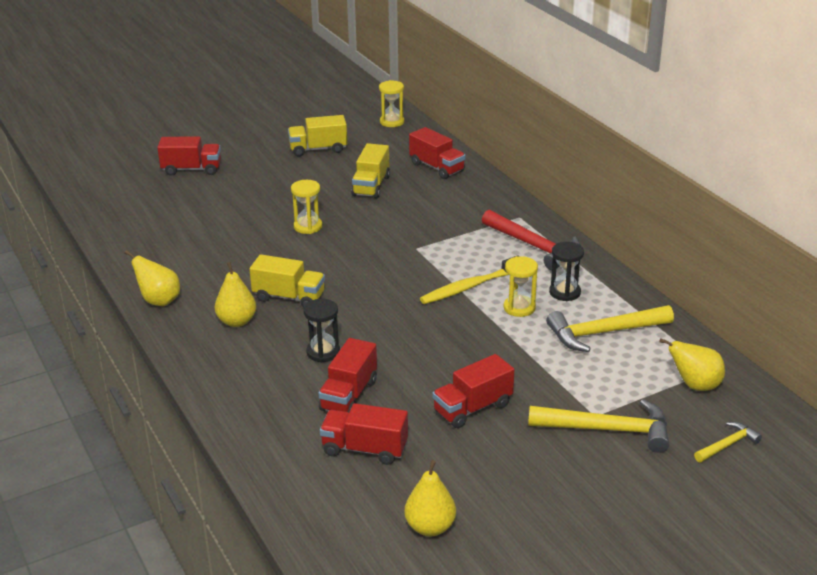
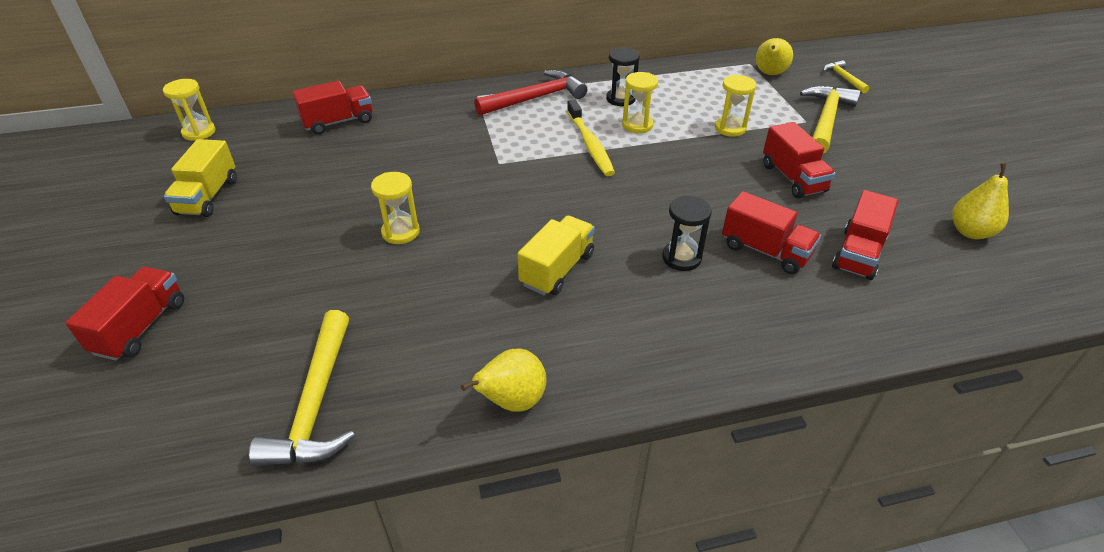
camera: 75 degrees left, 10 degrees up
yellow pear [215,262,256,327] -> none
yellow truck [351,143,390,199] -> none
yellow hammer [546,305,674,352] -> yellow hammer moved to [249,310,355,467]
none -> yellow hourglass [715,75,756,137]

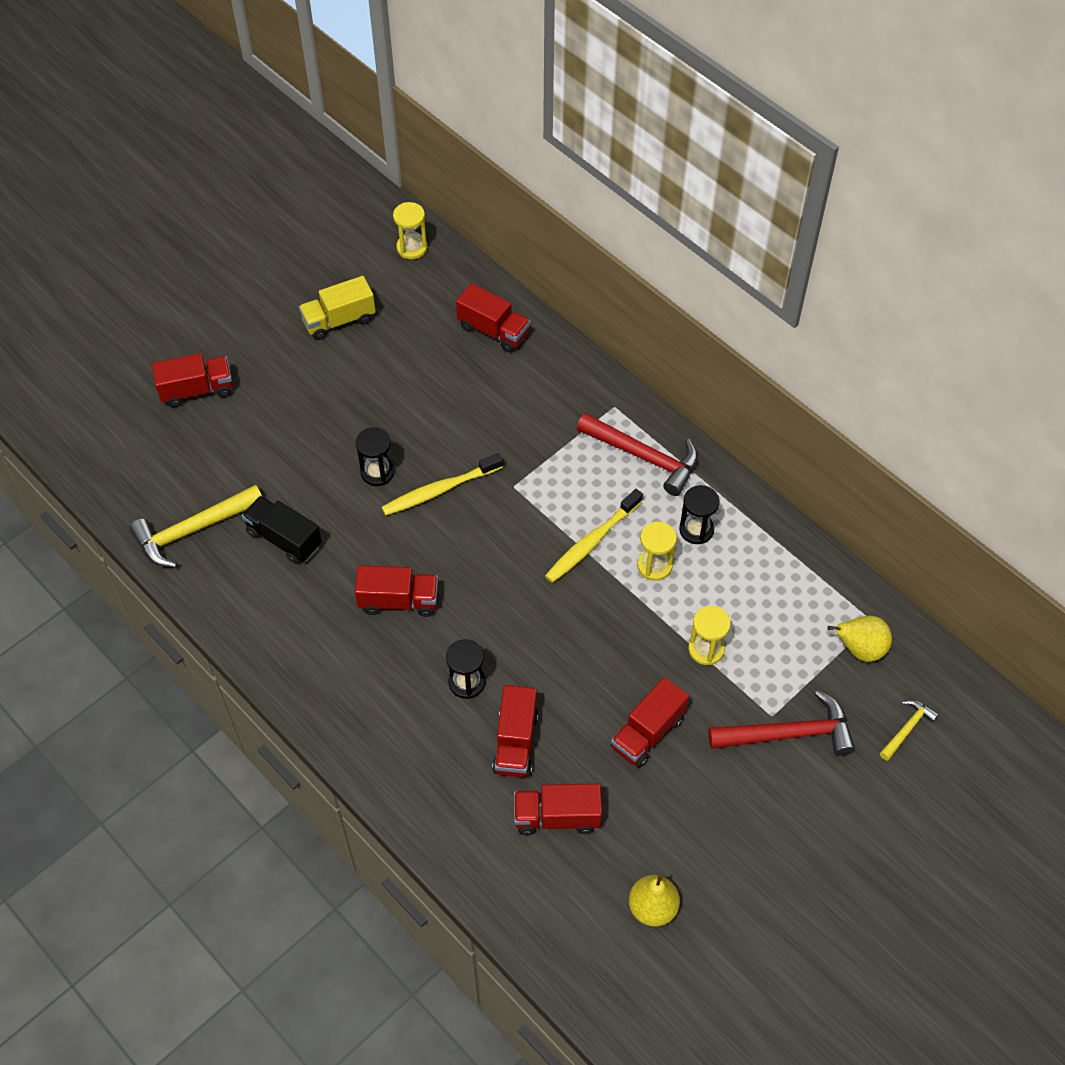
camera: 60 degrees right, 15 degrees up
yellow hourglass [371,172,420,244] -> black hourglass [356,427,395,486]
yellow pear [461,348,546,412] -> none
yellow truck [517,215,595,295] -> red truck [355,565,438,617]
yellow hammer [800,85,861,153] -> red hammer [708,690,855,756]
none -> black truck [242,496,322,564]
none -> yellow toothbrush [381,453,503,516]

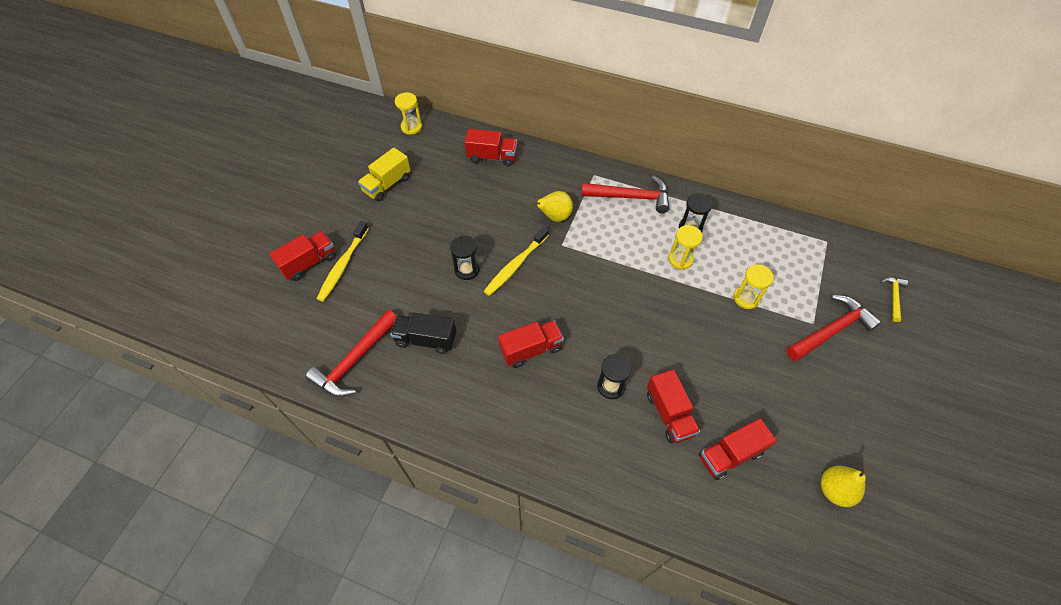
camera: 25 degrees left, 0 degrees up
yellow hammer [130,485,262,568] -> red hammer [305,310,396,397]
yellow toothbrush [545,489,643,583] -> yellow toothbrush moved to [317,221,369,302]
red truck [611,677,689,768] -> none
yellow pear [827,616,892,662] -> yellow pear moved to [532,191,573,222]

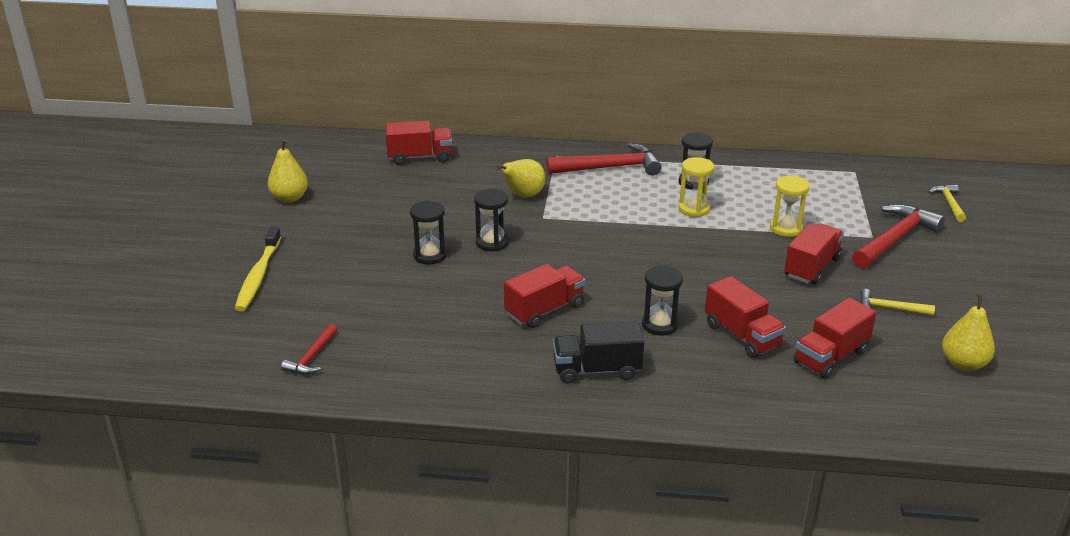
camera: 15 degrees left, 25 degrees down
red truck [269,231,336,281] -> red truck moved to [784,223,844,285]
red hammer [305,310,396,397] -> red hammer [281,324,337,375], size x0.53
yellow truck [358,147,411,202] -> yellow pear [268,139,308,203]
black truck [390,313,456,354] -> black truck moved to [553,322,644,384]
yellow hourglass [395,92,422,135] -> none
yellow toothbrush [484,226,549,296] -> black hourglass [474,189,509,251]
none -> yellow hammer [860,289,935,316]

